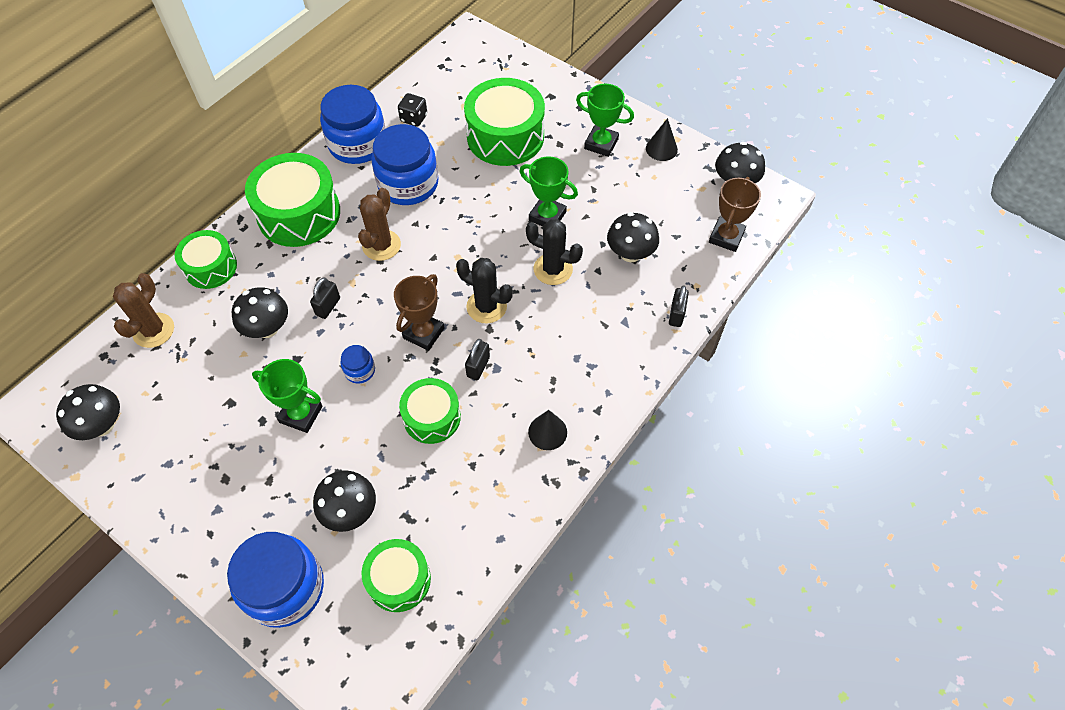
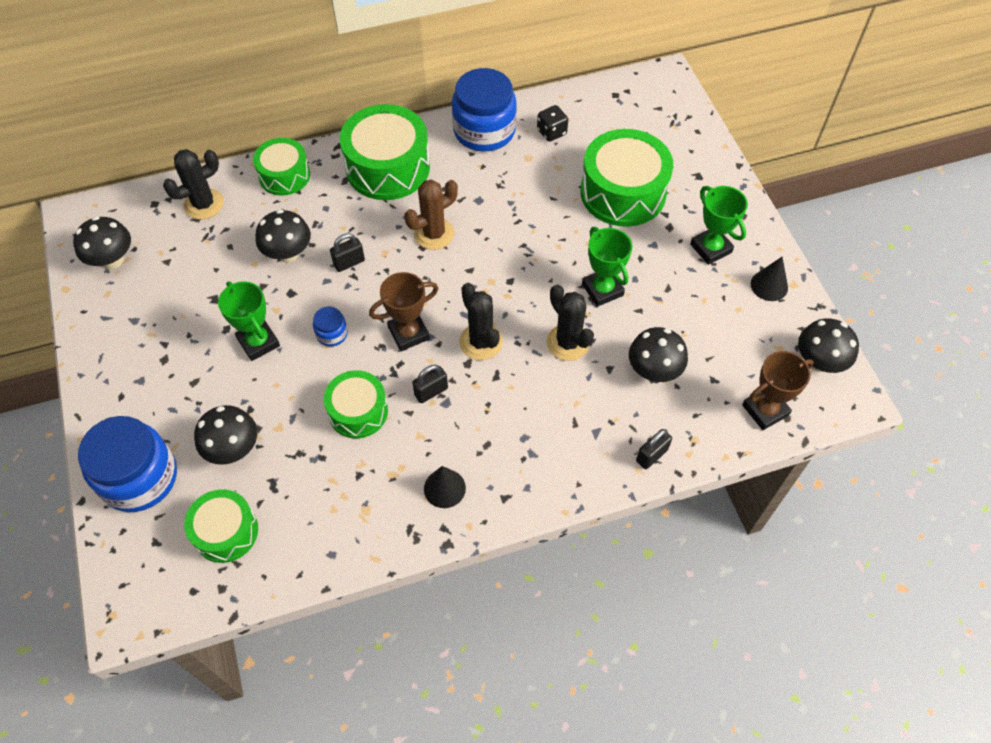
camera: 35 degrees right, 0 degrees up
brown cactus [113,273,174,348] -> black cactus [163,149,224,220]
blue jar [371,124,438,205] -> none

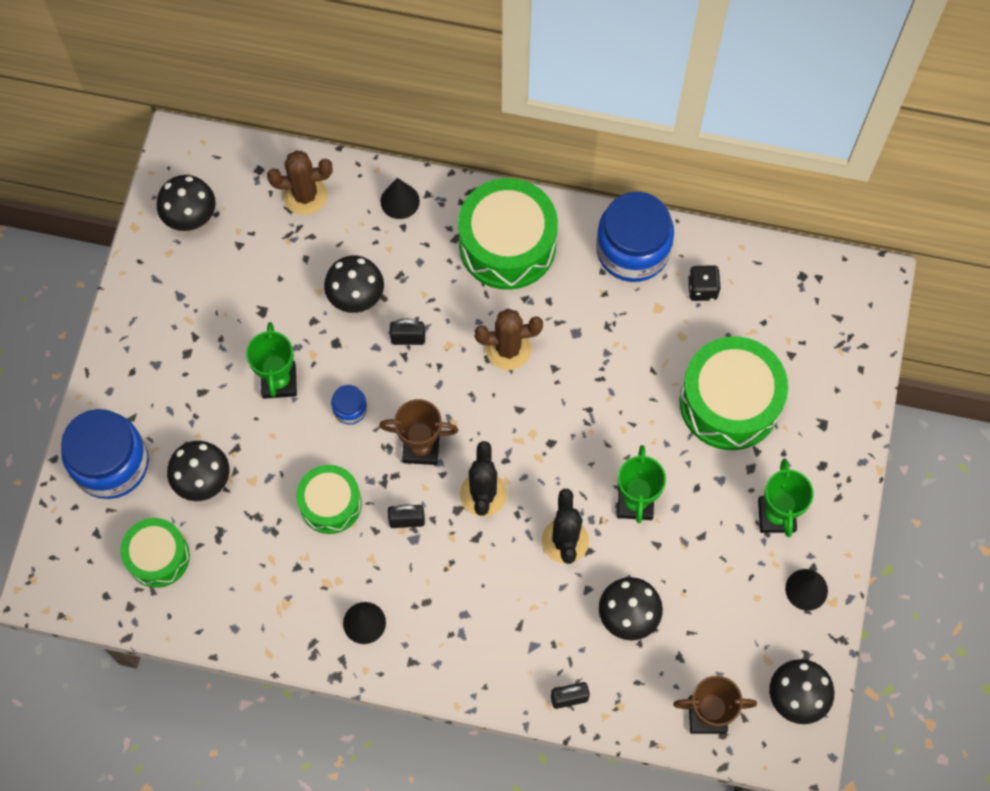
camera: 30 degrees right, 10 degrees up
black cactus [163,149,224,220] -> brown cactus [267,150,333,215]
green drum [253,138,310,196] -> black cone [380,178,420,219]

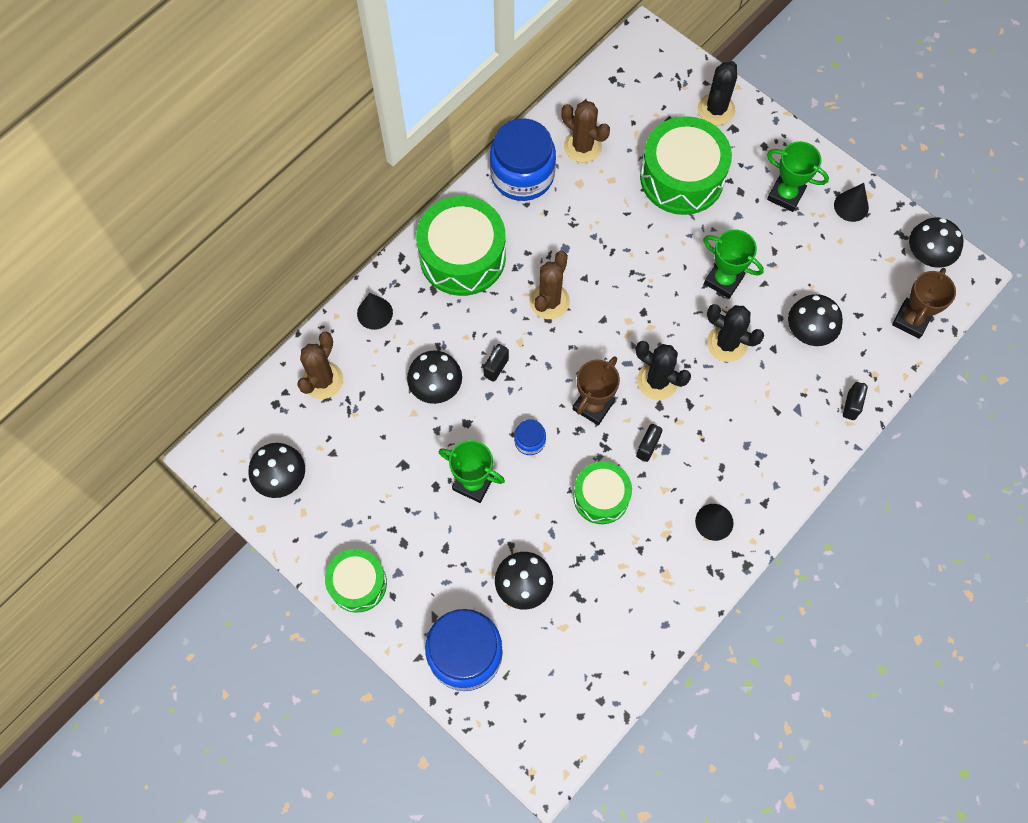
camera: 60 degrees left, 0 degrees up
green drum [120,518,190,588] -> green drum moved to [325,549,387,613]
black dice [688,265,721,301] -> brown cactus [561,101,610,163]
none -> black cactus [698,61,737,125]

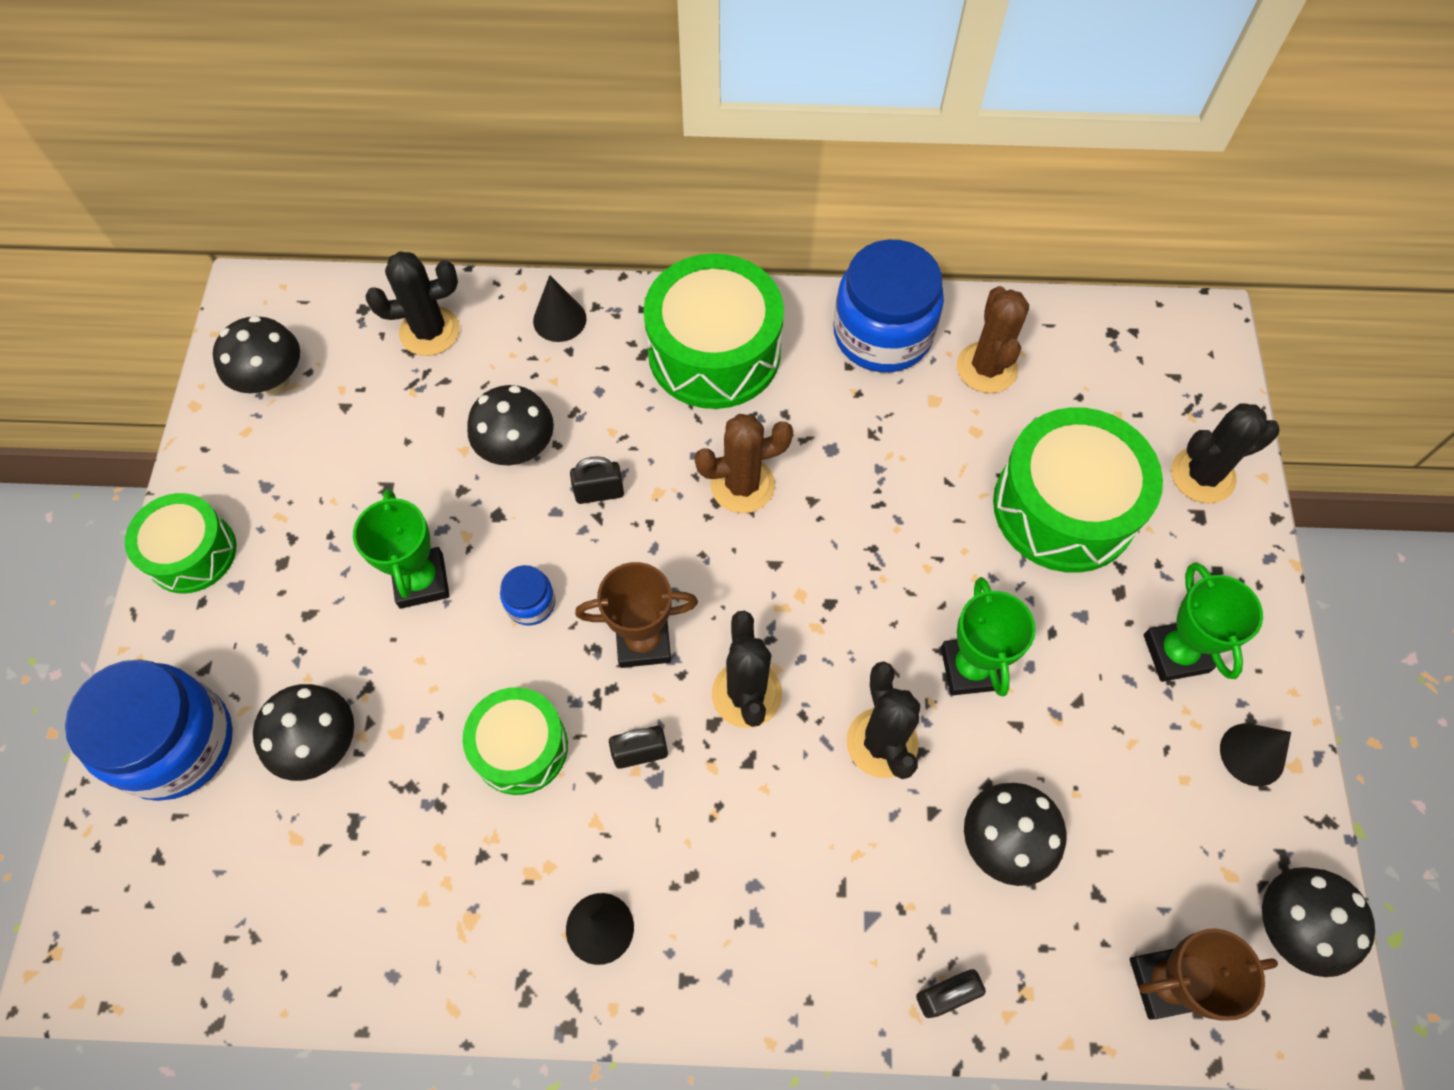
camera: 50 degrees right, 5 degrees down
brown cactus [297,332,343,399] -> black cactus [366,251,460,356]

